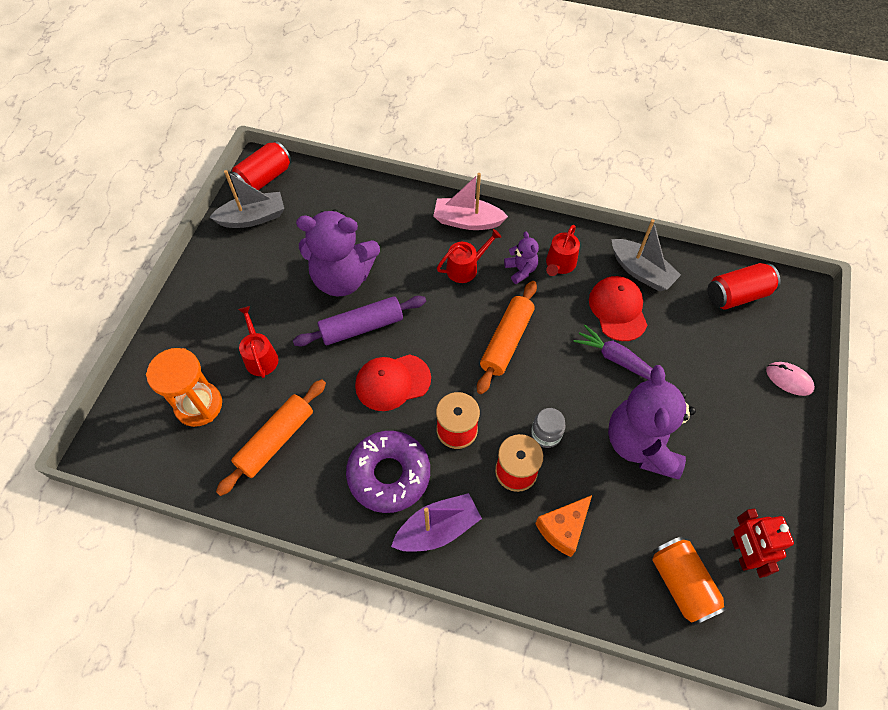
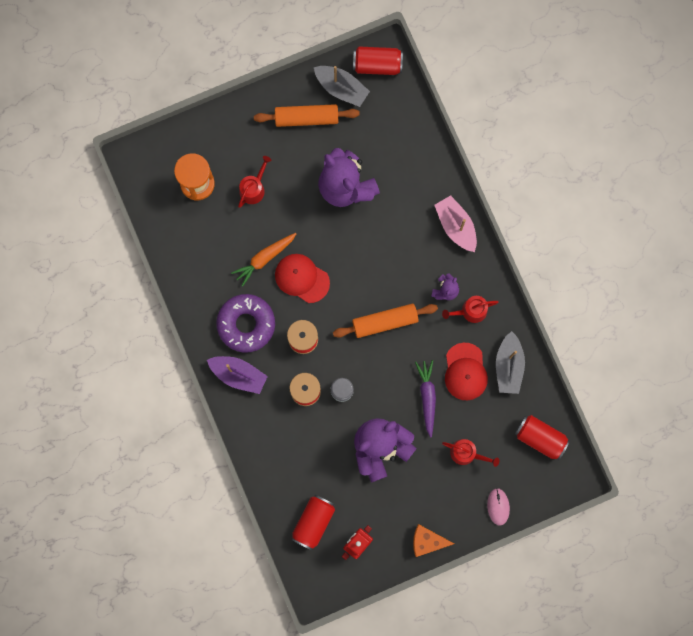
camera: 50 degrees right, 20 degrees up
orange rolling pin [216,379,326,496] -> orange rolling pin moved to [254,104,360,127]
purple rolling pin [293,296,426,347] -> none
red watering can [437,229,501,283] -> red watering can moved to [442,439,499,467]
orange cheese [535,495,592,557] -> orange cheese moved to [413,524,454,557]
red cap [589,276,647,341] -> red cap turned 135 degrees clockwise [445,343,488,400]
orange can [652,536,726,626] -> red can [292,494,335,550]
none -> orange carrot [231,233,297,287]

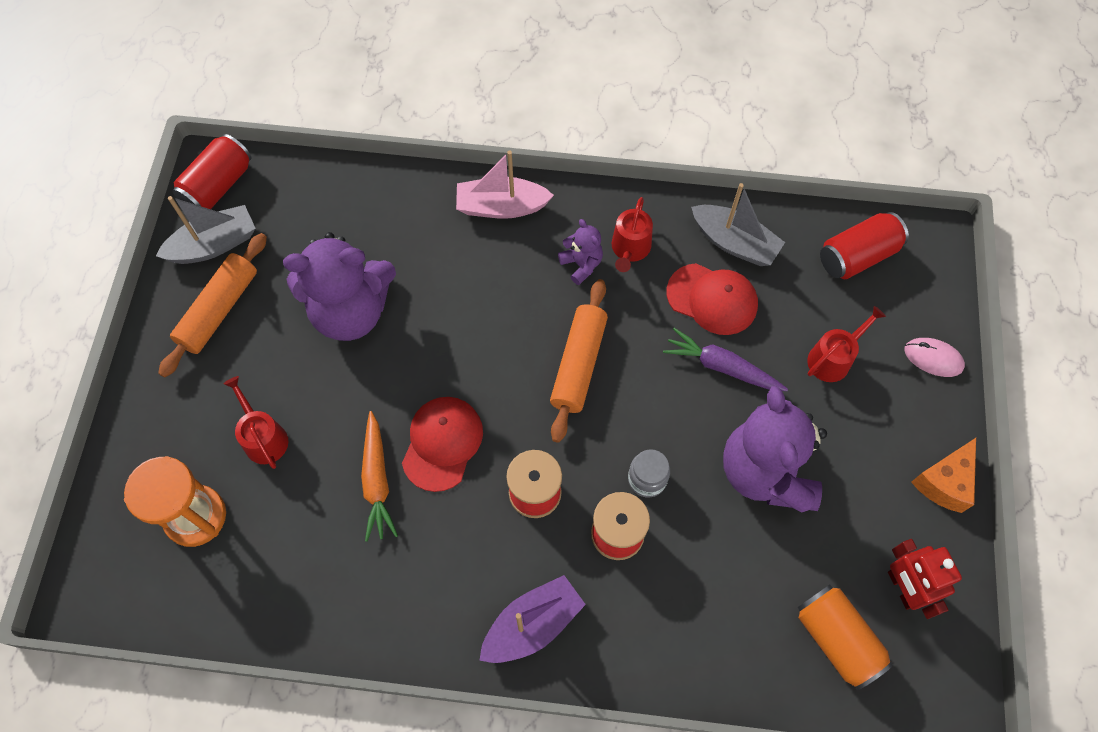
camera: 60 degrees left, 15 degrees down
purple donut [216,294,275,353] -> none
red cap [275,254,330,303] -> red cap turned 135 degrees clockwise [402,397,483,492]
red can [292,494,335,550] -> orange can [797,585,893,690]

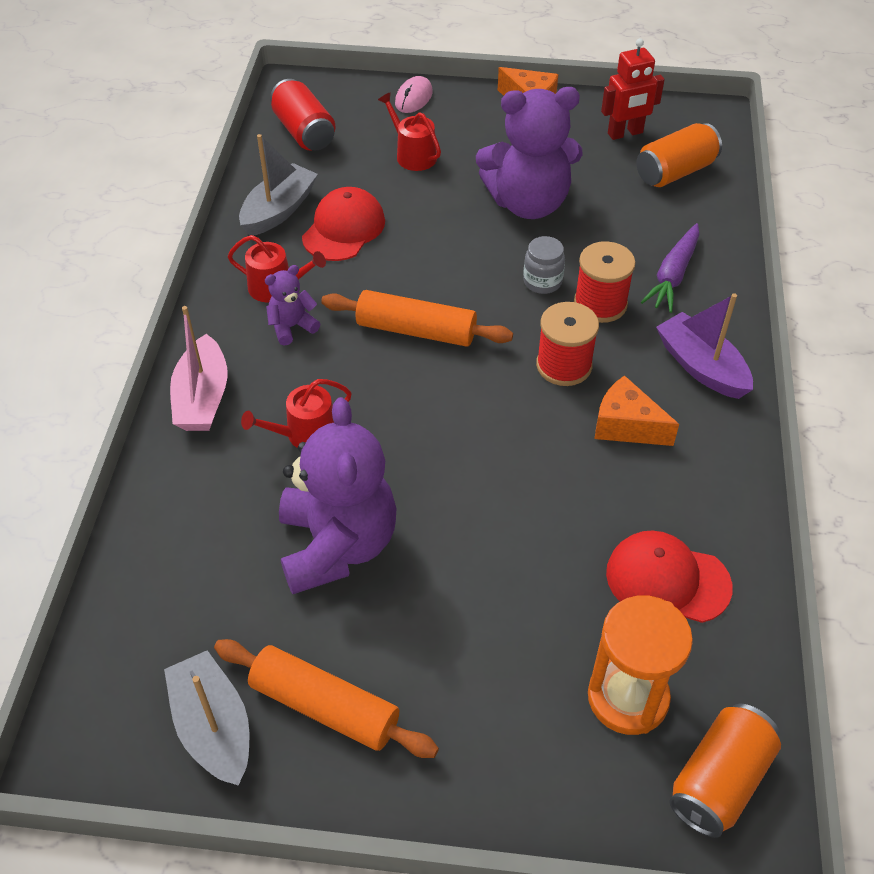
camera: 90 degrees left, 15 degrees down
red can [173,134,252,209] -> none
red watering can [224,376,288,469] -> red watering can moved to [241,379,352,448]
orange carrot [361,411,398,542] -> none
red cap [402,397,483,492] -> red cap moved to [606,530,732,623]
purple carrot [663,328,788,391] -> purple carrot moved to [641,223,699,313]
none -> orange cheese [594,375,679,446]
none -> orange can [670,704,781,838]

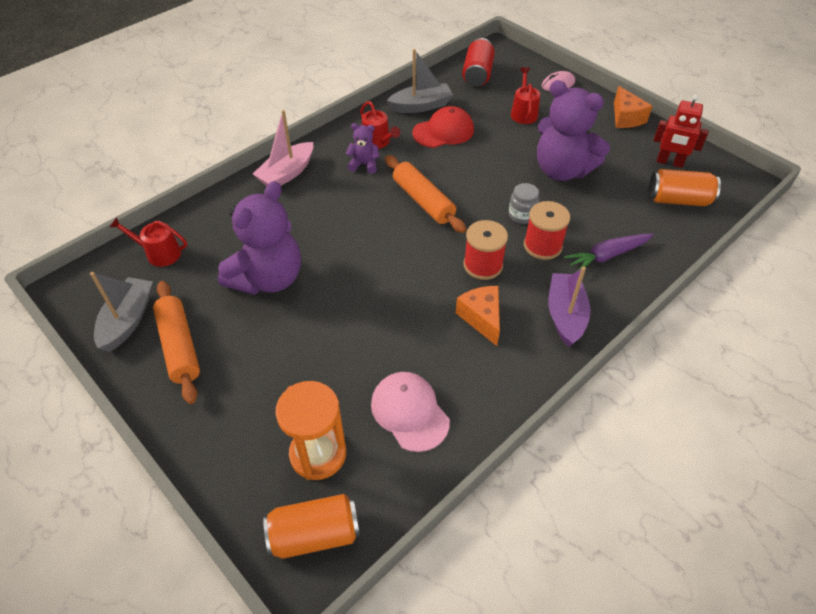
camera: 40 degrees right, 0 degrees up
red watering can [241,379,352,448] -> red watering can moved to [110,217,187,267]
red cap [606,530,732,623] -> pink cap [371,372,450,452]

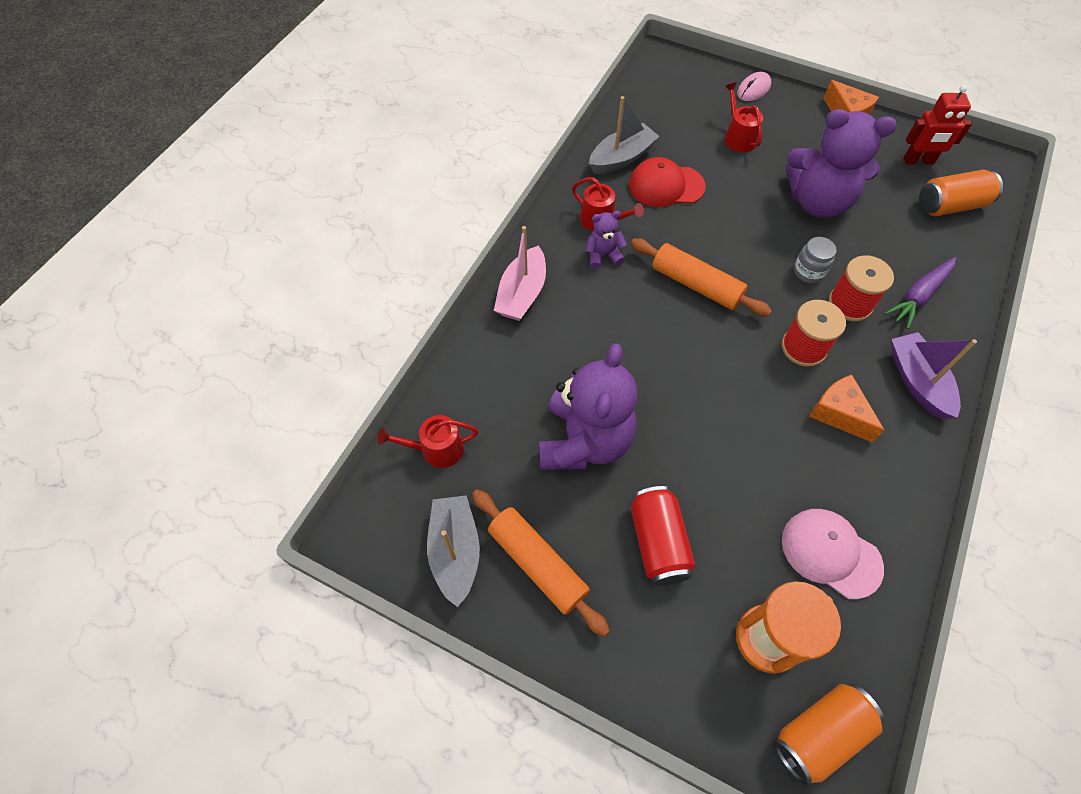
camera: 20 degrees left, 10 degrees up
red cap [413,106,474,148] -> red cap turned 135 degrees counterclockwise [629,157,706,207]
red can [462,38,495,86] -> red can moved to [631,486,696,585]

